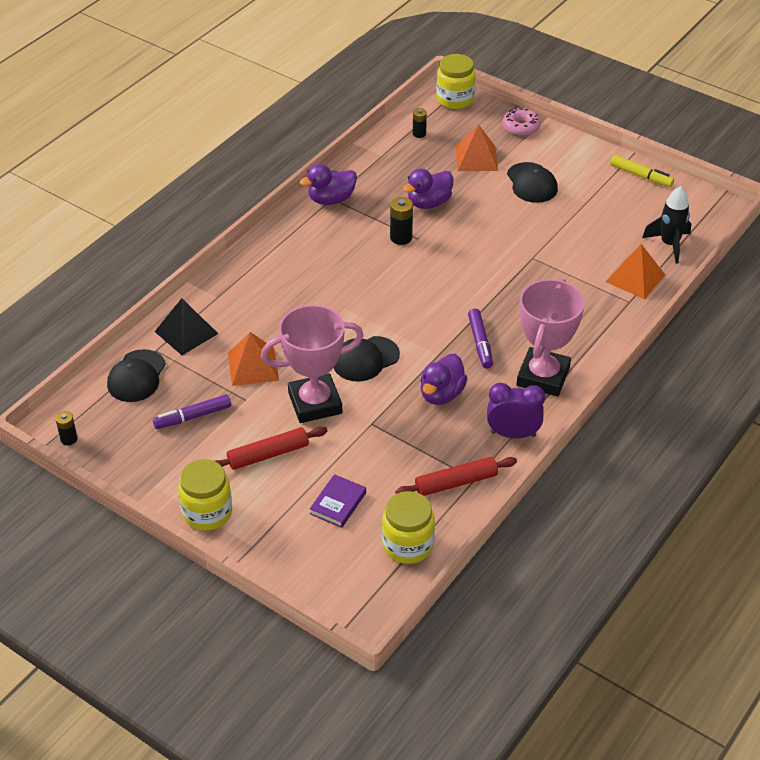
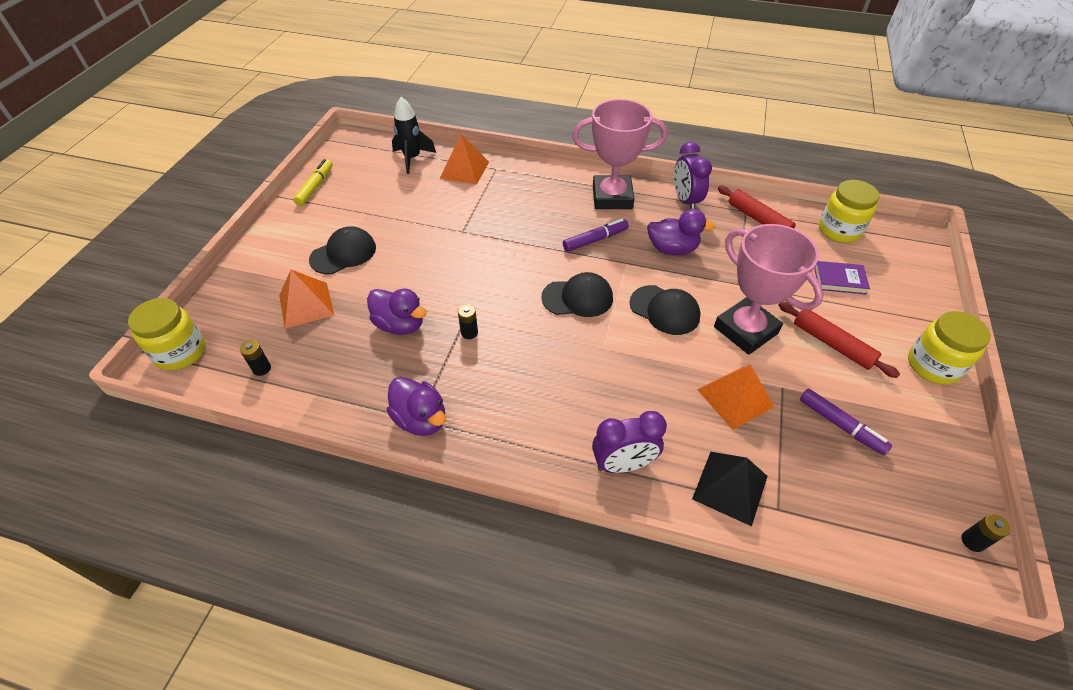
camera: 110 degrees left, 5 degrees up
black cap [107,349,166,402] -> black cap moved to [541,272,613,317]
black battery [390,197,413,245] -> black battery [458,304,478,339], size x0.66
pink donut [502,108,541,136] -> none
none -> purple clock [592,411,667,473]

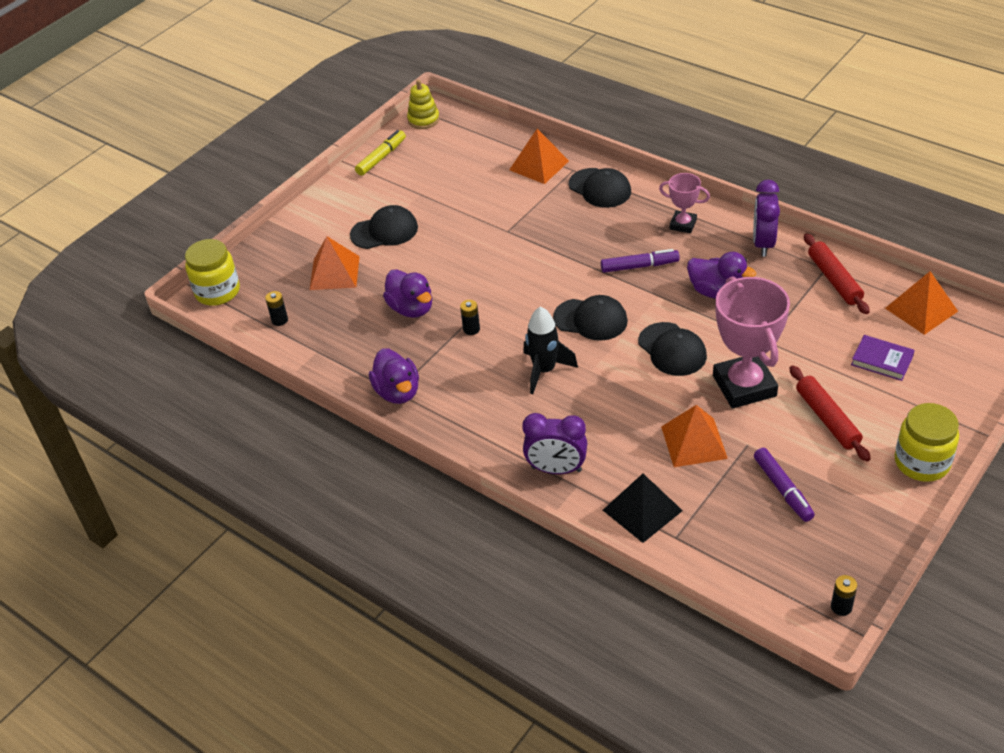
camera: 25 degrees right, 5 degrees down
black rocket [392,97,436,174] -> black rocket moved to [523,306,578,394]
pink trophy [572,99,667,209] -> pink trophy [659,173,710,233], size x0.52
yellow jar [819,180,879,243] -> orange pyramid [885,271,958,335]
none -> yellow stacking toy [407,80,440,129]
none -> black cap [569,168,631,208]

